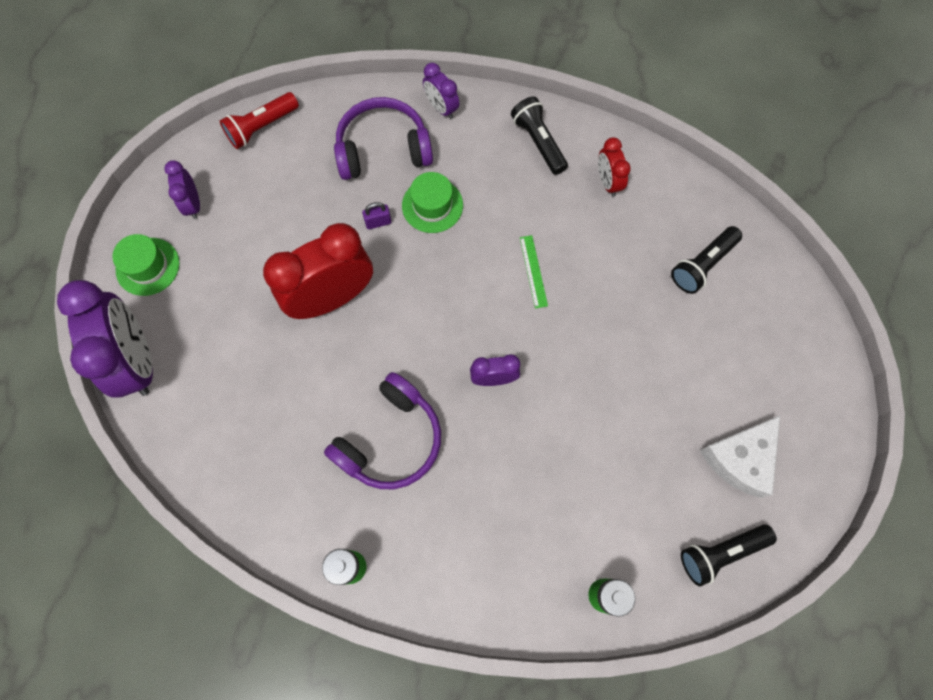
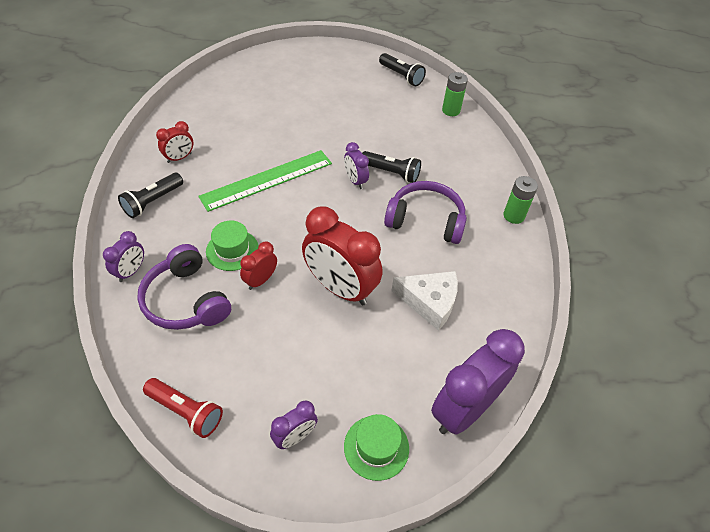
camera: 115 degrees left, 20 degrees down
purple padlock [362,202,392,229] -> red clock [240,242,277,290]
green ruler [520,235,548,309] -> green ruler [198,150,332,212], size x2.34
black flashlight [671,226,742,294] -> black flashlight moved to [362,151,421,183]
white cheese [700,416,780,498] -> white cheese moved to [391,271,458,331]

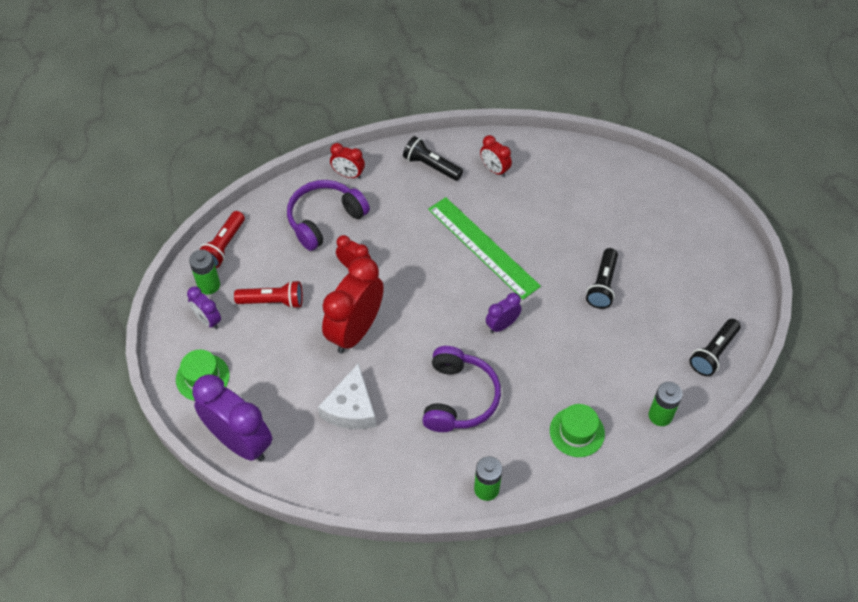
camera: 85 degrees right, 5 degrees up
purple clock [103,231,144,282] -> red clock [330,143,365,179]
green hat [206,221,259,271] -> green hat moved to [550,404,605,457]
black flashlight [362,151,421,183] -> black flashlight moved to [586,248,618,309]
none -> green battery [189,250,220,294]
none -> red flashlight [234,280,303,309]

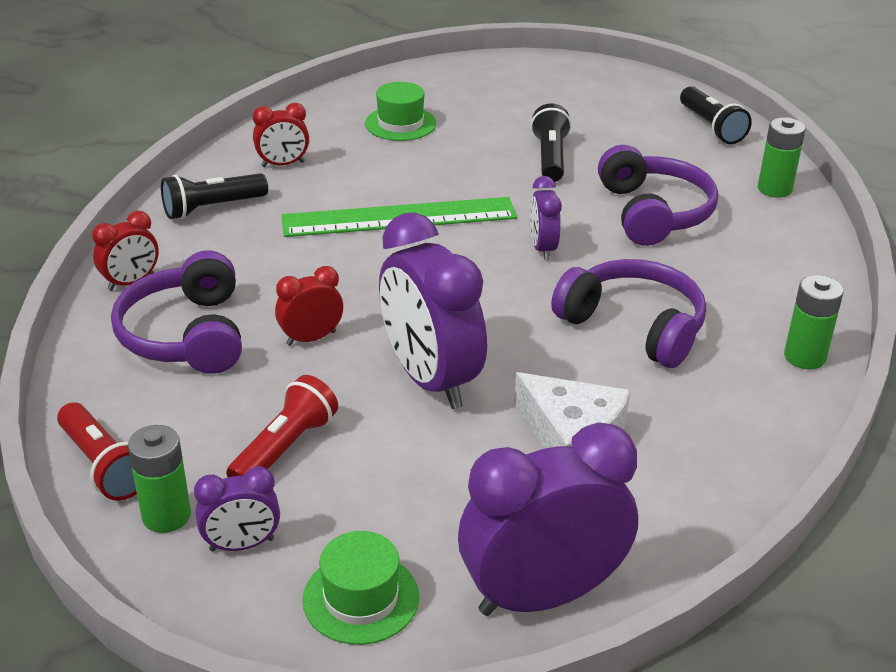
camera: 60 degrees left, 20 degrees down
red clock [322,257,384,353] -> purple clock [379,213,487,409]
green hat [550,404,605,457] -> green hat moved to [365,82,436,141]
black flashlight [586,248,618,309] -> black flashlight turned 135 degrees counterclockwise [531,103,571,182]
none -> purple headphones [598,145,718,246]

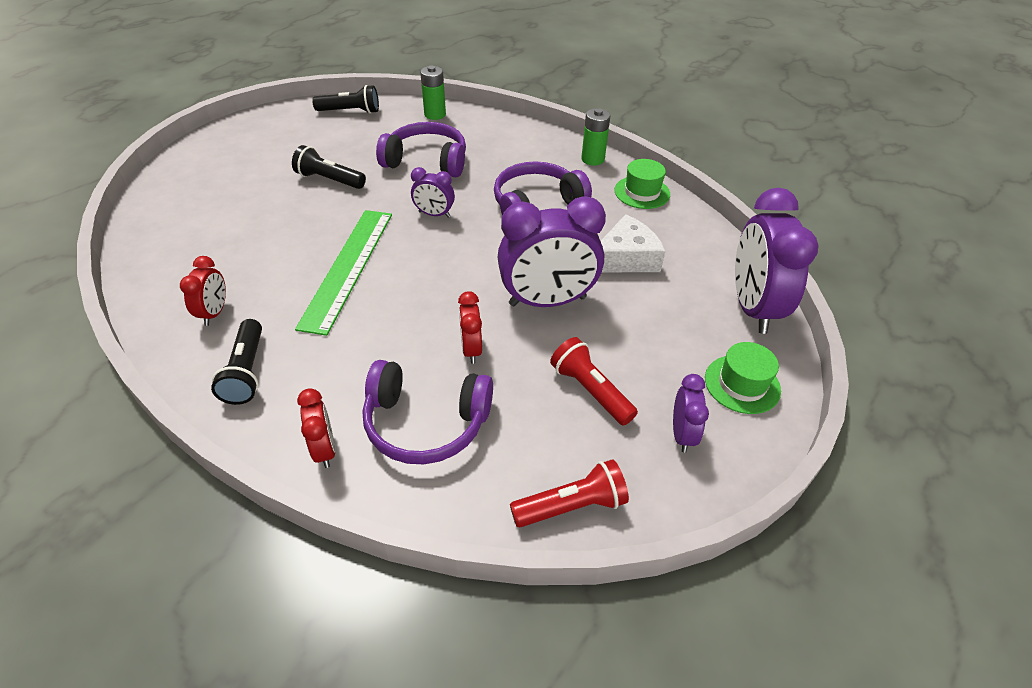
camera: 70 degrees left, 10 degrees up
green battery [128,425,191,533] -> none
green hat [365,82,436,141] -> green hat moved to [614,159,670,209]

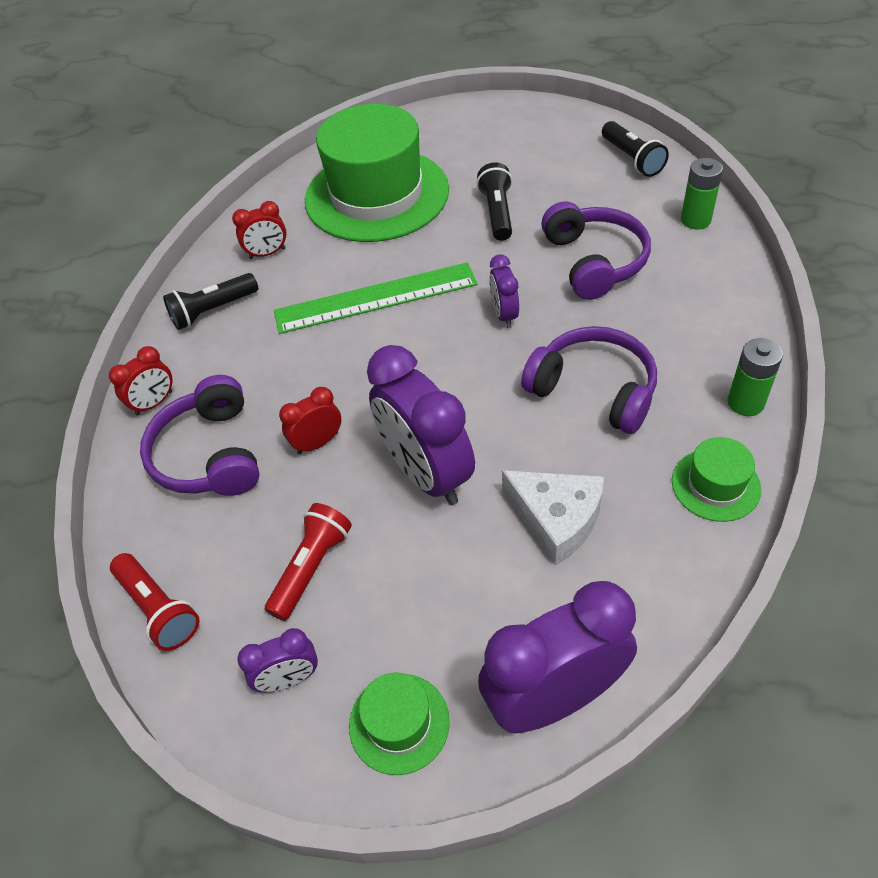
camera: 70 degrees right, 5 degrees up
none -> green hat [305,104,449,242]

